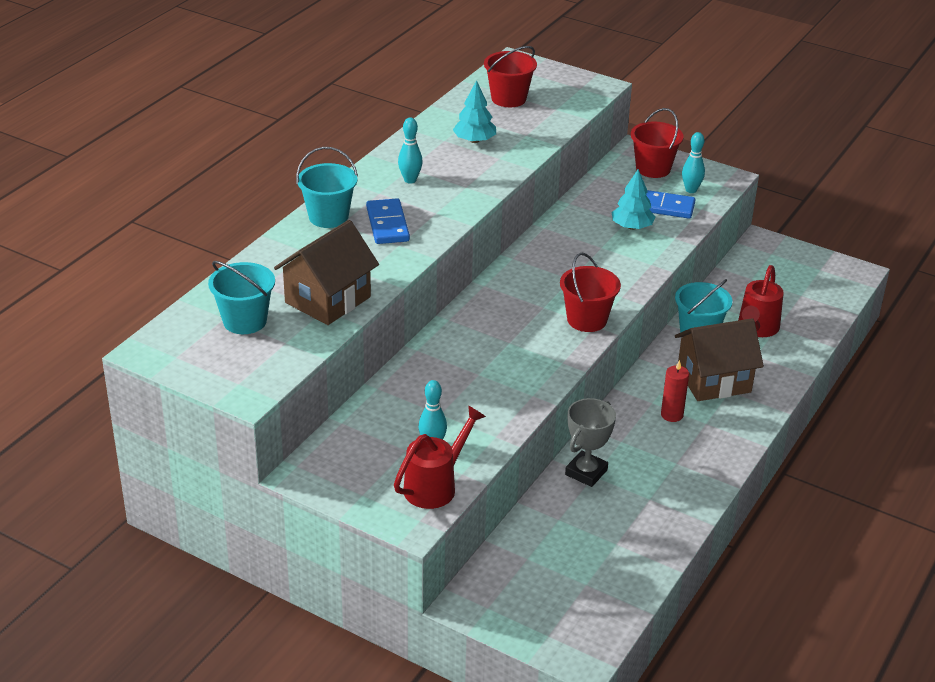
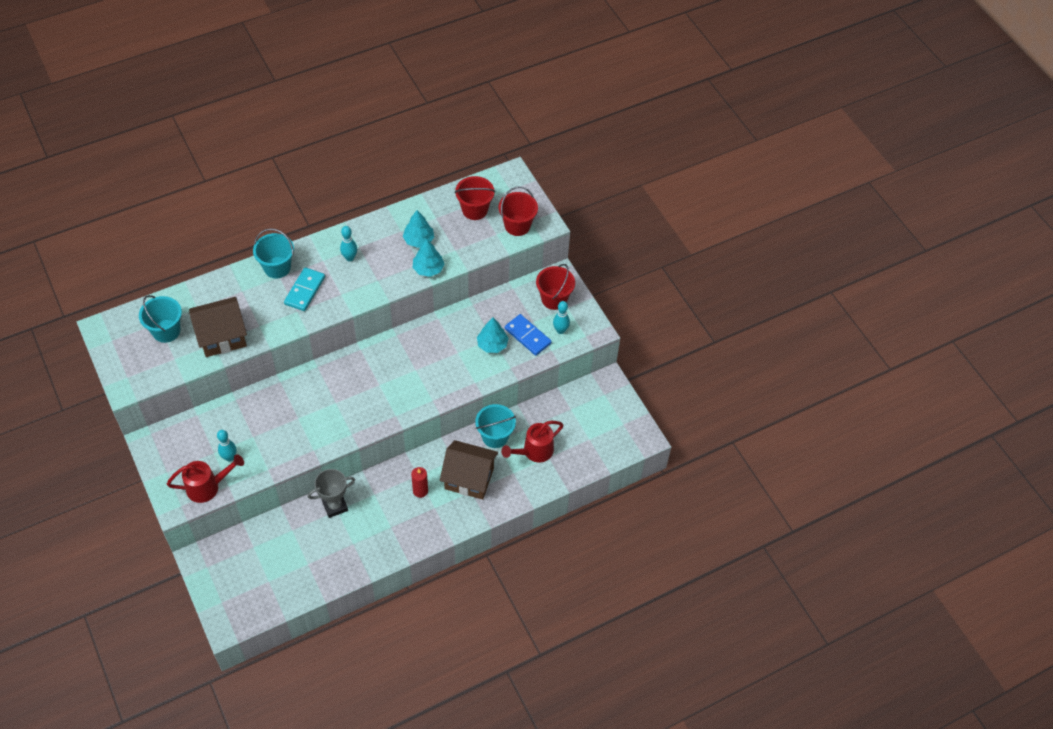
camera: 30 degrees right, 20 degrees up
blue domino [366,198,410,244] -> turquoise domino [284,267,325,311]
red bucket [560,253,621,332] -> red bucket moved to [499,186,538,236]
none -> turquoise tree [413,239,444,277]

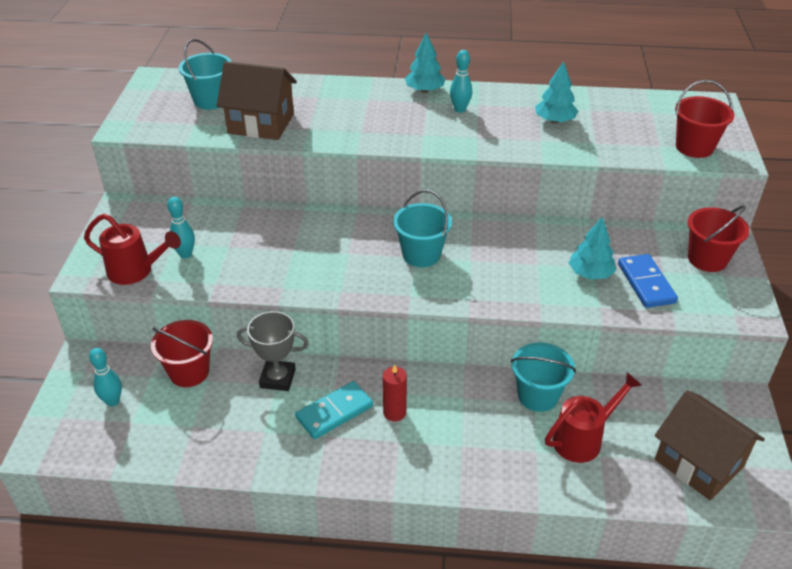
camera: 35 degrees right, 15 degrees down
turquoise bucket [253,228,294,278] -> turquoise bucket moved to [393,190,452,267]
turquoise domino [284,267,325,311] -> turquoise domino moved to [295,381,373,439]
turquoise tree [413,239,444,277] -> turquoise tree moved to [405,32,446,93]
brown house [440,440,498,500] -> brown house moved to [655,390,765,500]
red bucket [455,176,495,220] -> red bucket moved to [151,320,213,387]
red watering can [501,421,564,463] -> red watering can turned 150 degrees clockwise [545,372,642,463]
turquoise bowling pin [553,301,570,334] -> turquoise bowling pin moved to [89,348,122,406]

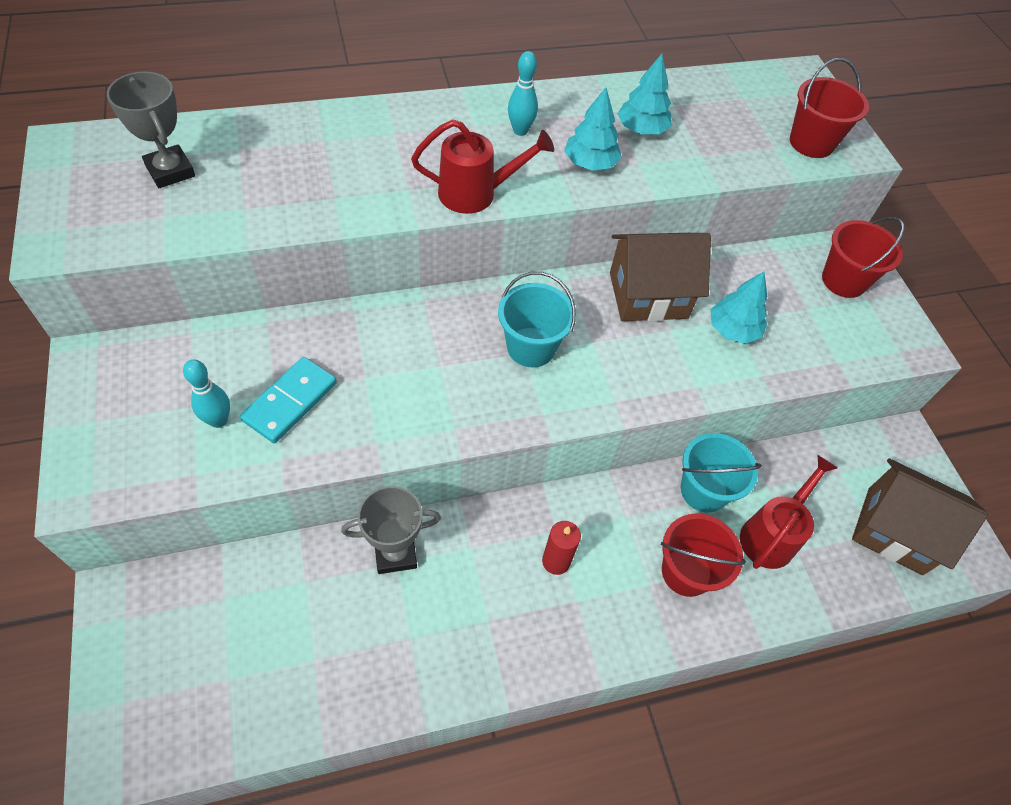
camera: 25 degrees left, 15 degrees up
red watering can [84,214,181,285] -> red watering can moved to [411,119,554,214]
turquoise bowling pin [89,348,122,406] -> none
red bucket [151,320,213,387] -> red bucket moved to [661,514,746,597]
turquoise bucket [179,39,232,110] -> grey trophy [107,71,195,188]
brown house [217,61,297,140] -> brown house moved to [610,233,711,322]
turquoise domino [295,381,373,439] -> turquoise domino moved to [240,357,337,443]
turquoise tree [405,32,446,93] -> turquoise tree moved to [564,88,622,171]
blue domino [618,254,678,308] -> none

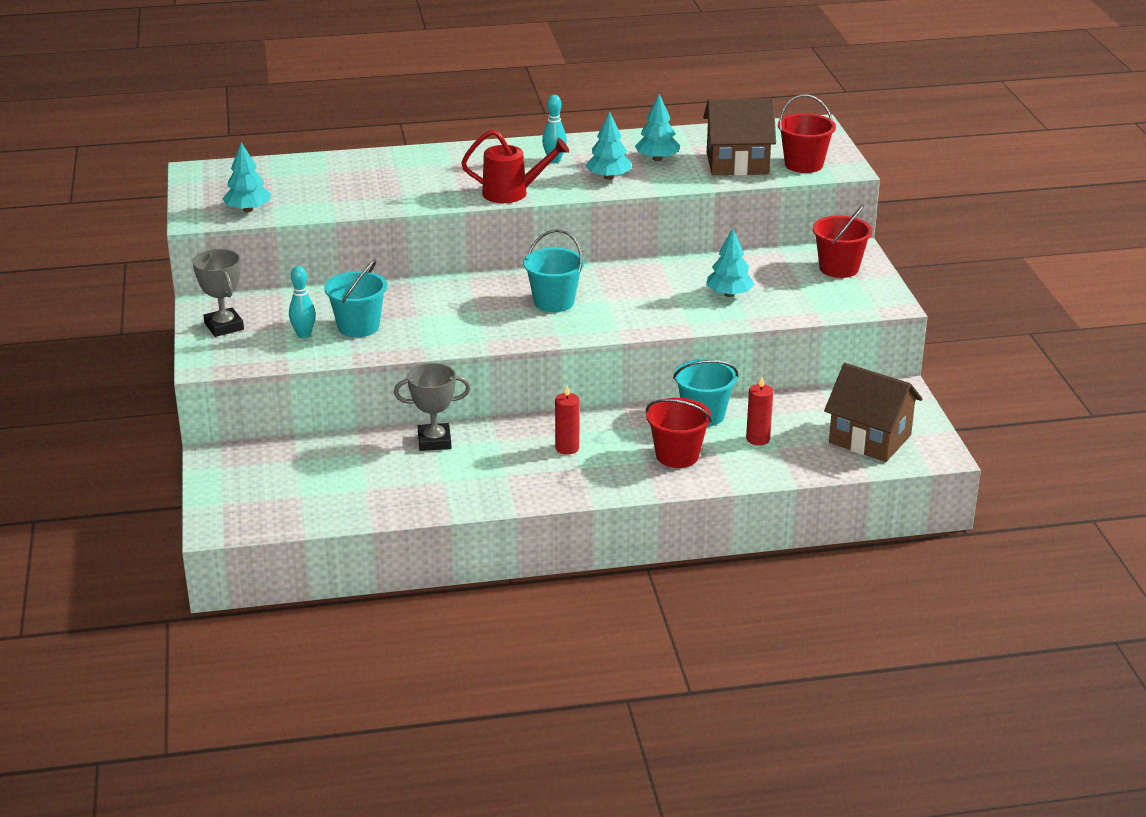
camera: 10 degrees right, 25 degrees down
grey trophy [107,71,195,188] -> grey trophy moved to [193,249,244,337]
turquoise domino [240,357,337,443] -> turquoise bucket [324,260,387,337]
brown house [610,233,711,322] -> brown house moved to [703,98,776,176]
red watering can [740,455,837,569] -> red candle [746,377,773,445]
none -> turquoise tree [222,142,271,212]

